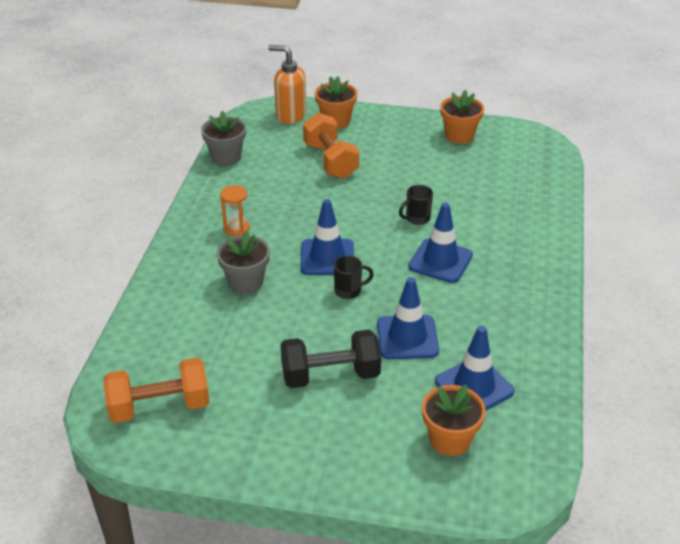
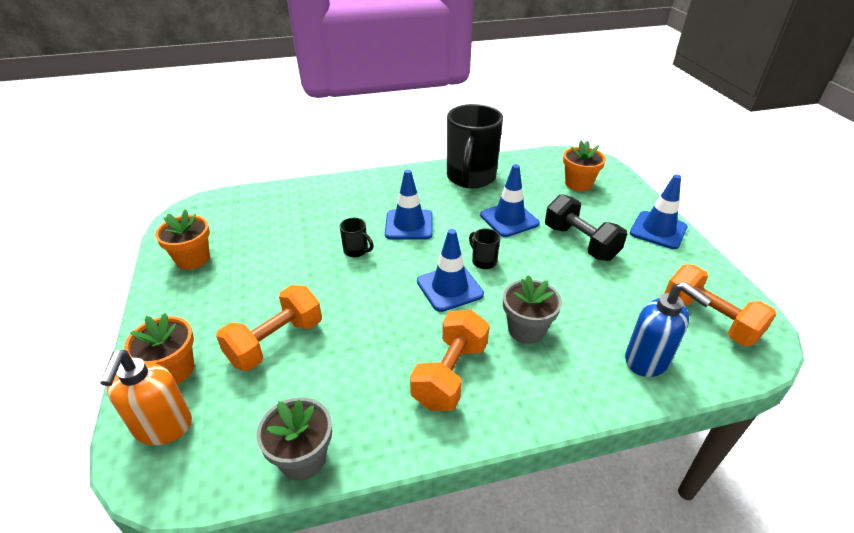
camera: 115 degrees left, 0 degrees up
orange hourglass [220,185,250,236] -> orange dumbbell [410,309,490,411]
blue traffic cone [435,326,515,410] -> blue traffic cone moved to [630,174,687,249]
none -> black mug [447,104,503,188]
none -> blue soap dispenser [625,282,712,377]

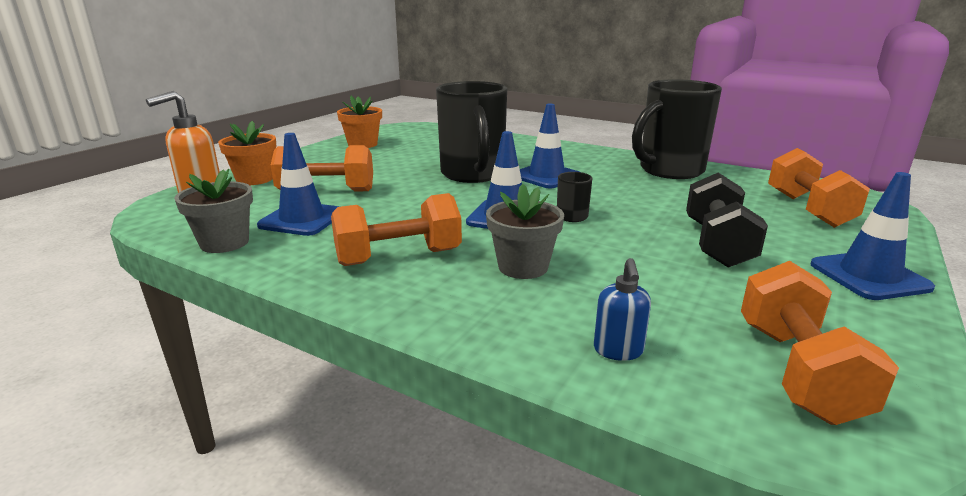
camera: 45 degrees right, 15 degrees down
black mug [340,218,374,257] -> black mug [436,81,507,183], size x2.46
blue traffic cone [480,164,540,237] -> blue traffic cone moved to [257,133,340,236]
orange flower pot [563,140,606,191] -> orange dumbbell [768,148,870,228]
blue soap dispenser [625,282,712,377] -> blue soap dispenser [594,258,651,361], size x0.59

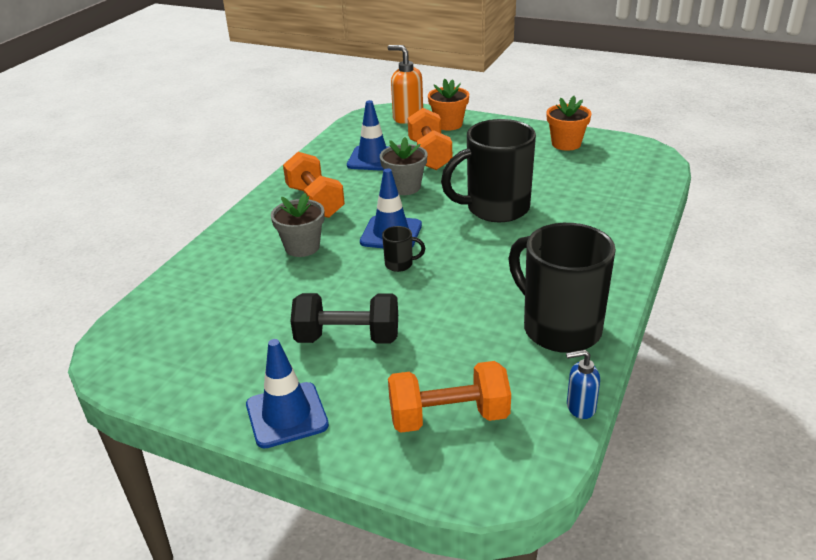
camera: 85 degrees right, 10 degrees up
grey flower pot [174,169,253,253] -> grey flower pot moved to [380,137,427,195]
blue traffic cone [520,104,579,188] -> none
blue soap dispenser [594,258,651,361] -> blue soap dispenser moved to [566,350,600,419]
orange dumbbell [741,261,899,425] -> none

